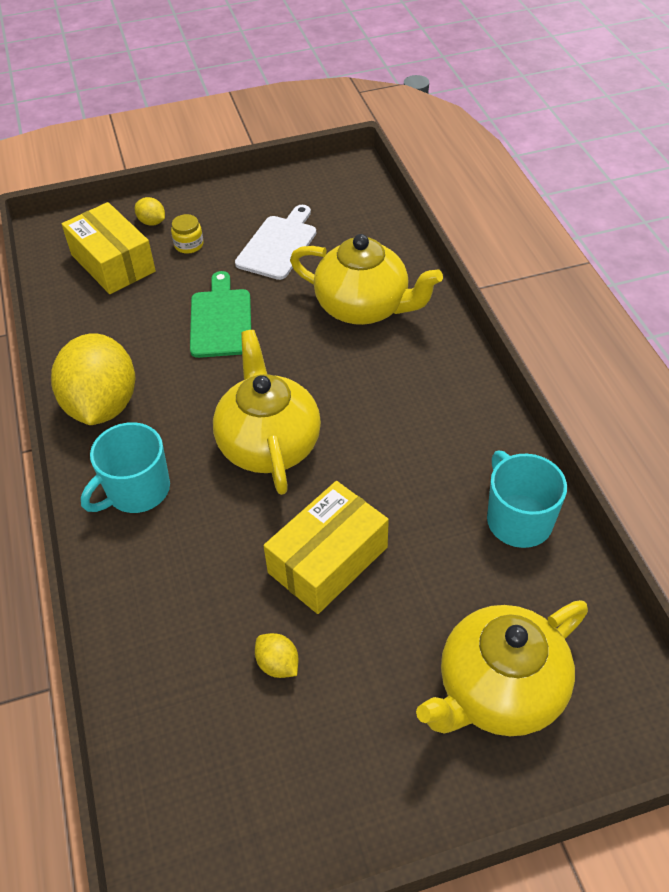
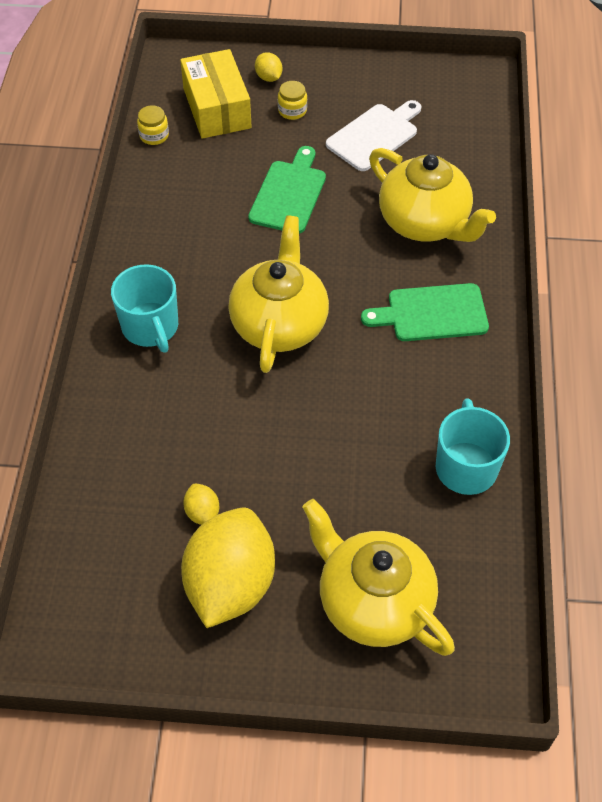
camera: 20 degrees right, 5 degrees up
yellow lemon [51,333,135,425] -> yellow lemon moved to [181,507,275,628]
turquoise mug [81,422,170,513] -> turquoise mug turned 90 degrees counterclockwise [111,264,178,353]
yellow box [263,481,389,614] -> none
yellow teapot [416,600,588,736] -> yellow teapot turned 60 degrees clockwise [302,499,455,656]
none -> yellow jar [137,105,169,145]
none -> green cutting board [361,283,489,341]

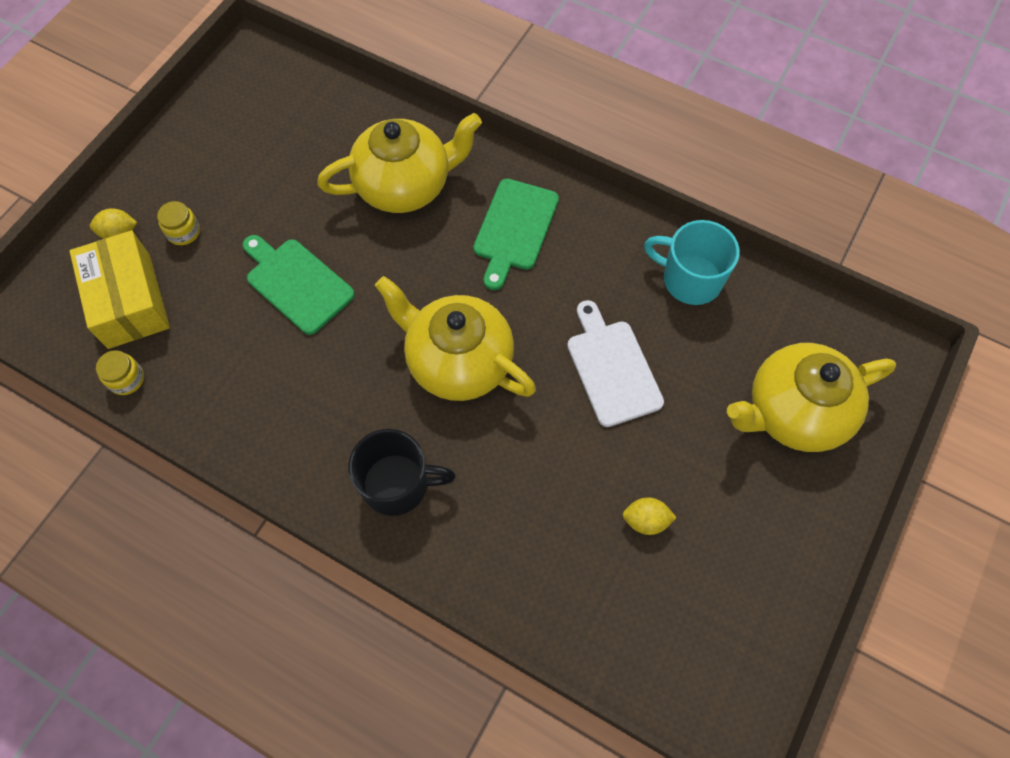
camera: 65 degrees left, 10 degrees up
turquoise mug [111,264,178,353] -> black mug [348,429,456,516]
yellow box [180,49,252,139] -> yellow box turned 60 degrees clockwise [70,230,170,349]
yellow lemon [181,507,275,628] -> none
white cutting board [326,100,421,171] -> white cutting board moved to [567,300,664,427]

